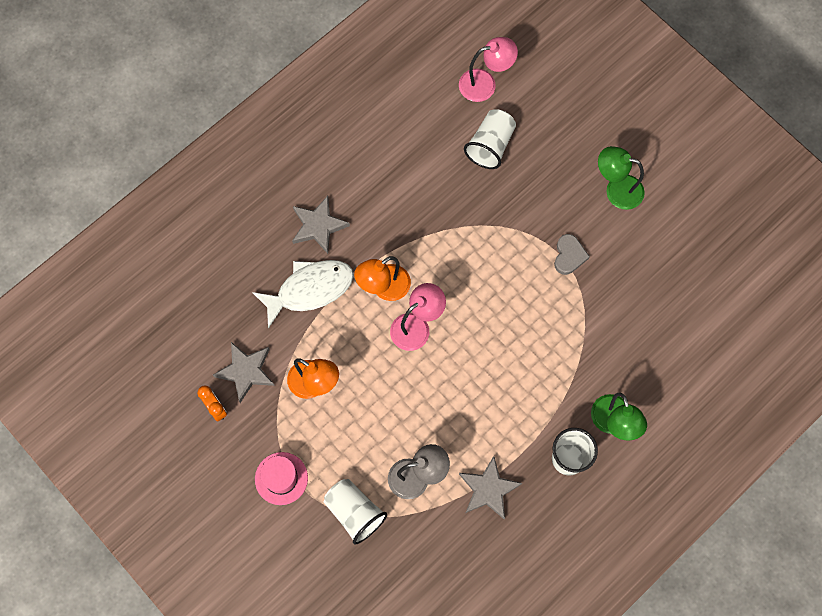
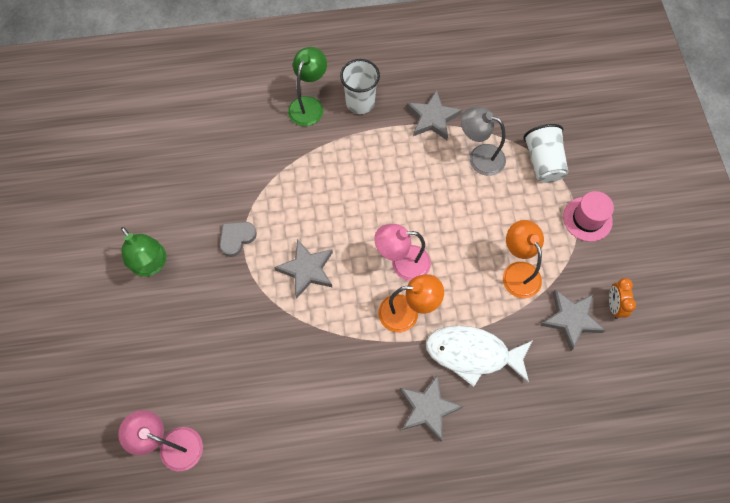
camera: 145 degrees left, 5 degrees down
white cup [464,109,516,169] -> none
none -> grey star [274,239,333,299]

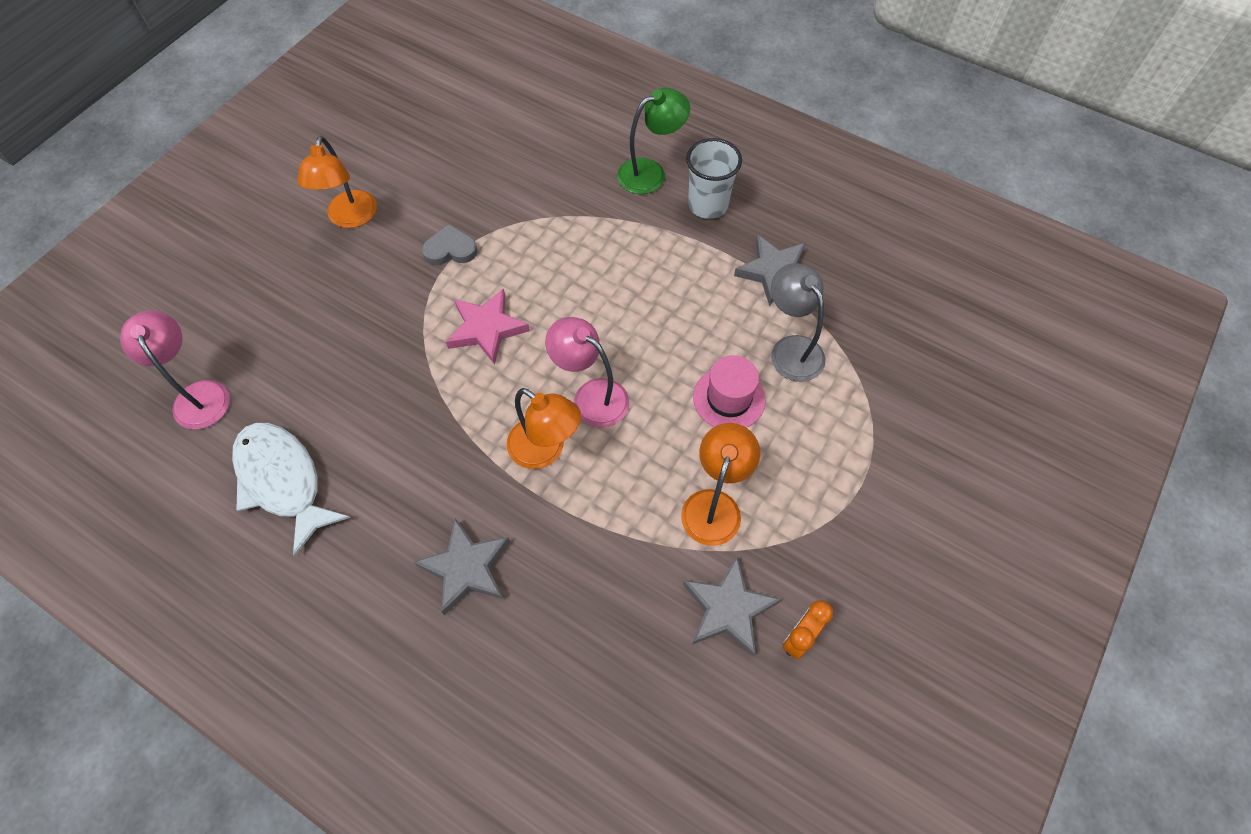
camera: 40 degrees right, 5 degrees down
green lamp [121,227,167,277] -> orange lamp [297,136,377,228]
grey star [274,239,333,299] -> pink star [446,289,530,365]
white fish [426,325,533,387] -> white fish moved to [232,423,351,557]
white cup [524,124,568,183] -> none
pink hat [563,191,614,242] -> pink hat moved to [693,355,765,428]

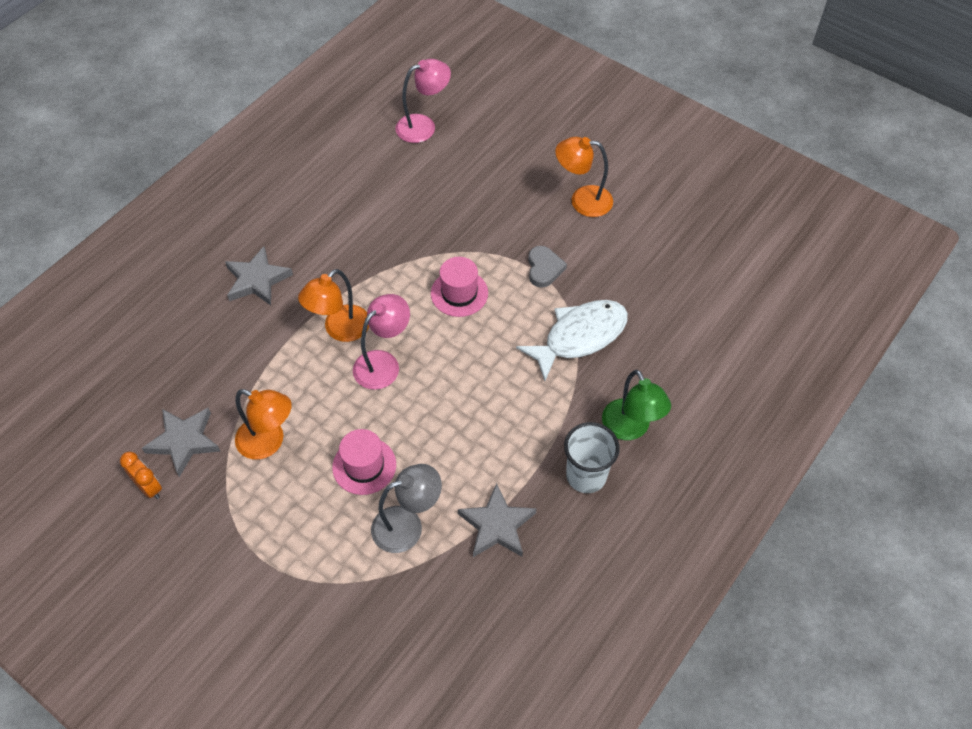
camera: 95 degrees right, 5 degrees down
white fish [232,423,351,557] -> white fish moved to [516,300,628,381]
pink star [446,289,530,365] -> pink hat [431,257,488,317]

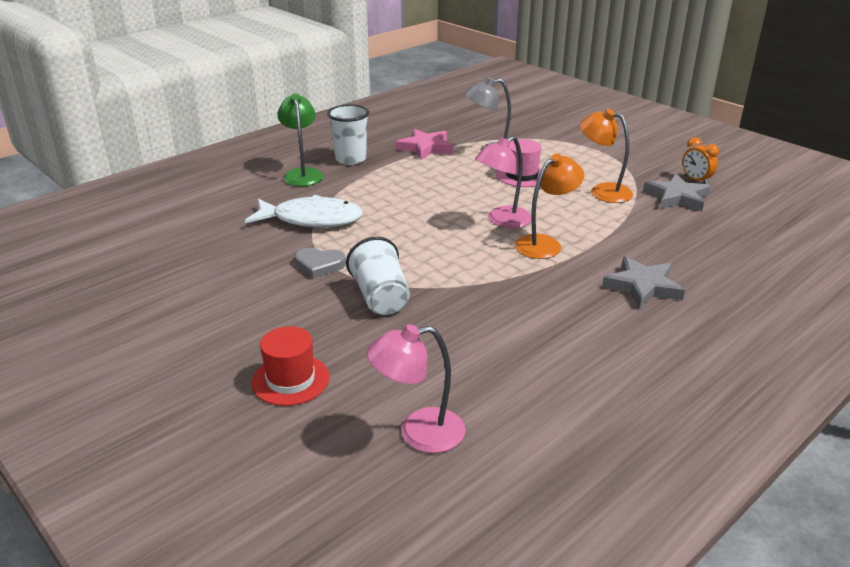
camera: 170 degrees left, 25 degrees down
pink hat [431,257,488,317] -> none
grey star [458,483,536,557] -> pink star [396,129,453,160]
white fish [516,300,628,381] -> white fish turned 150 degrees counterclockwise [245,195,363,227]
grey heart [528,246,567,287] -> grey heart turned 90 degrees counterclockwise [295,248,346,278]
orange lamp [555,137,613,217] -> none
none -> red hat [251,326,330,406]
none -> white cup [346,237,410,315]

